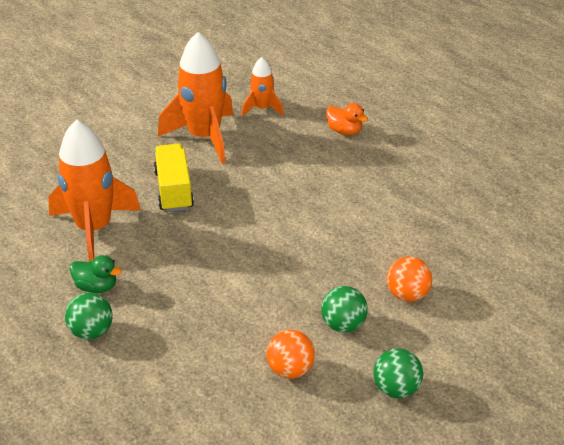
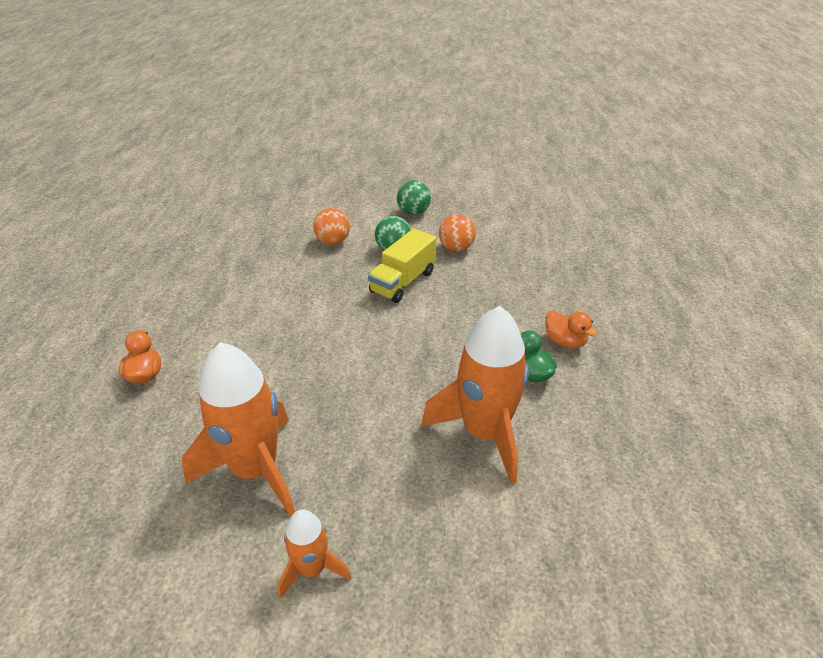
camera: 135 degrees left, 0 degrees up
green ball [65,293,113,340] -> orange duck [546,311,597,349]
yellow truck [154,143,194,212] -> yellow truck moved to [368,228,436,303]
orange rocket [241,57,284,116] -> orange rocket moved to [278,509,351,598]

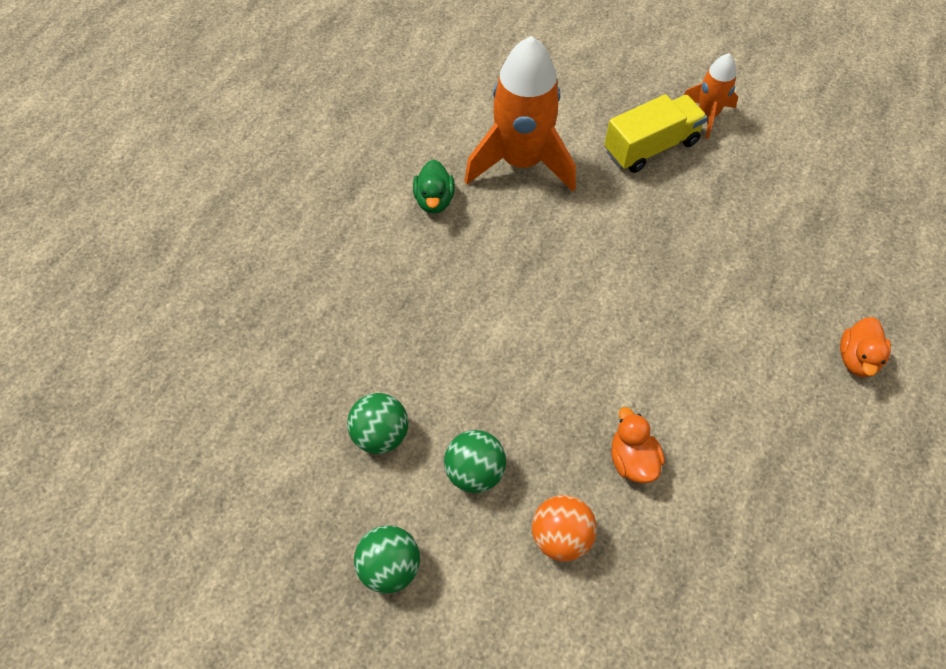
camera: 155 degrees left, 20 degrees up
orange rocket [182,342,295,517] -> none
yellow truck [368,228,436,303] -> yellow truck moved to [604,94,707,173]
orange ball [439,214,476,252] -> green ball [347,393,408,454]
orange duck [546,311,597,349] -> orange duck moved to [611,407,665,483]

